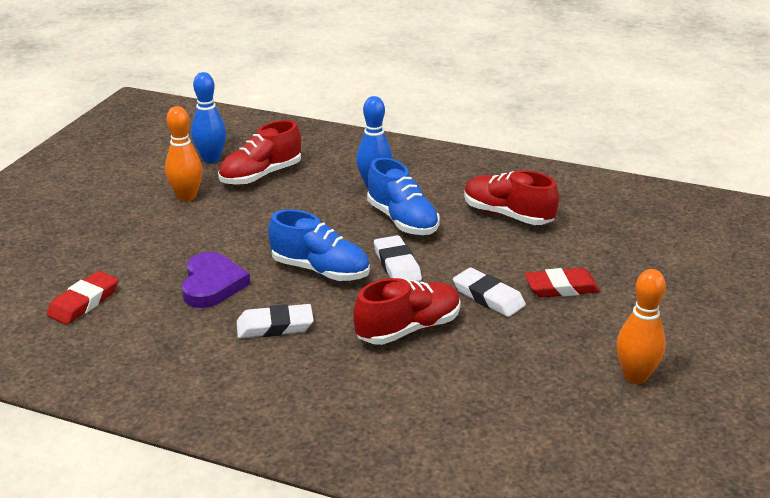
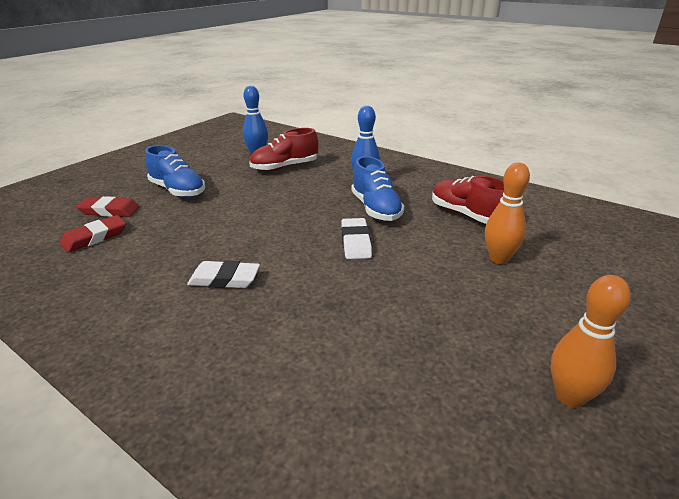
camera: 15 degrees right, 0 degrees up
orange bowling pin [165,106,203,202] -> orange bowling pin moved to [485,163,530,264]
purple heart [182,252,250,308] -> none
blue shoe [268,209,370,281] -> blue shoe moved to [145,145,205,198]
red shoe [353,278,461,345] -> none
white eraser [453,267,526,317] -> none
red eraser [525,268,600,298] -> red eraser moved to [76,196,140,217]

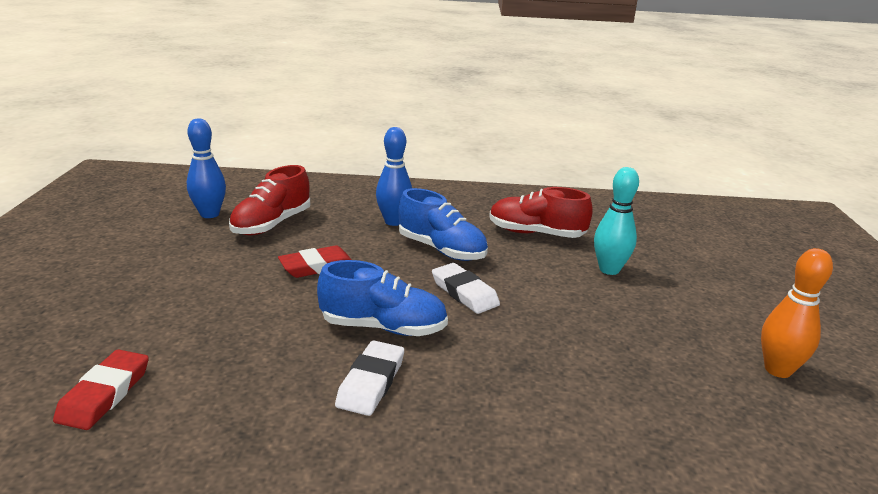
camera: 35 degrees left, 5 degrees down
red eraser [76,196,140,217] -> red eraser moved to [278,245,352,278]
blue shoe [145,145,205,198] -> blue shoe moved to [317,260,448,336]
white eraser [187,260,260,288] -> white eraser turned 45 degrees counterclockwise [335,340,404,416]
orange bowling pin [485,163,530,264] -> turquoise bowling pin [594,167,639,275]

